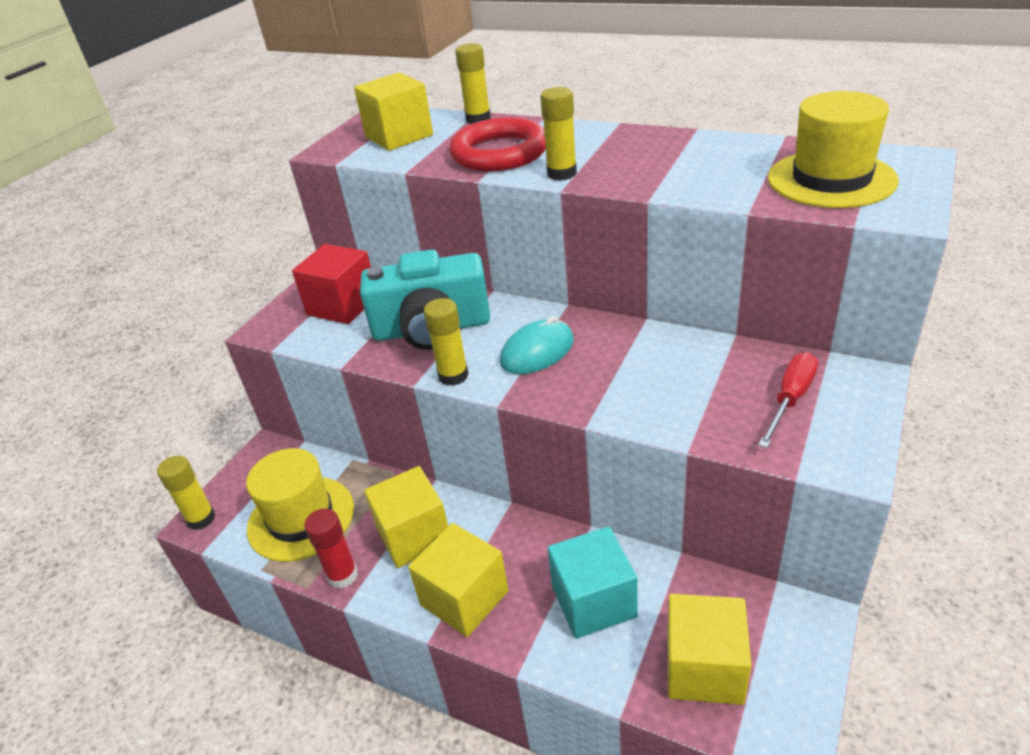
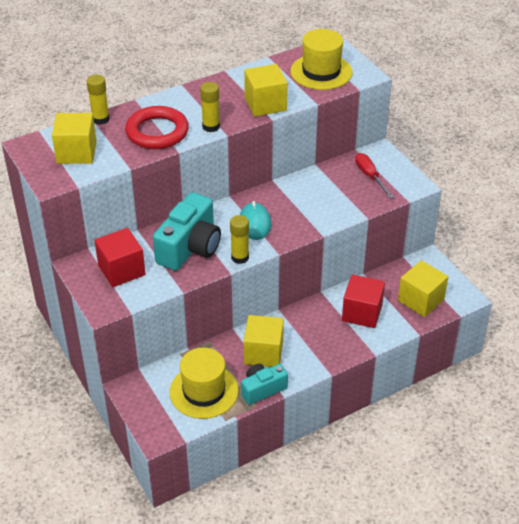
camera: 60 degrees left, 5 degrees up
yellow glue stick [157,456,215,530] -> none
red glue stick [304,509,358,589] -> turquoise camera [241,364,288,405]
yellow cube [408,523,508,637] -> yellow cube moved to [244,64,287,116]
turquoise cube [548,526,637,639] -> red cube [342,275,385,328]

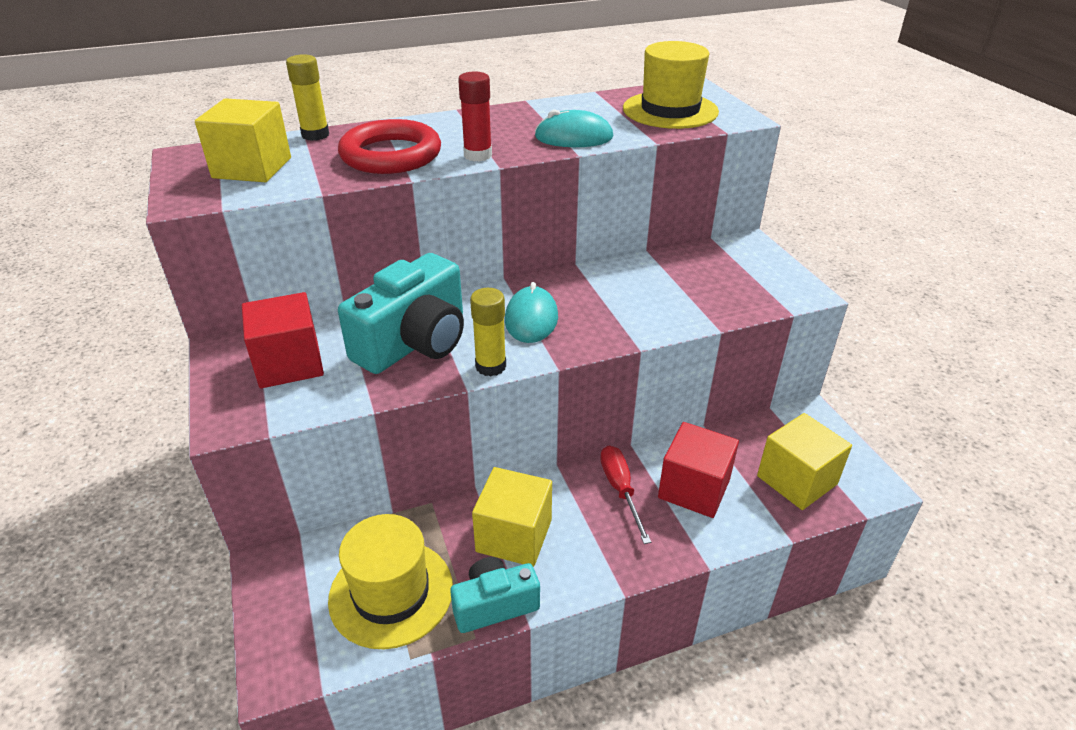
camera: 10 degrees right, 5 degrees down
yellow glue stick [200,82,220,132] -> red glue stick [458,71,492,162]
yellow cube [244,64,287,116] -> turquoise mouse [535,110,613,147]
red screwdriver [355,153,393,198] -> red screwdriver moved to [600,445,651,544]

